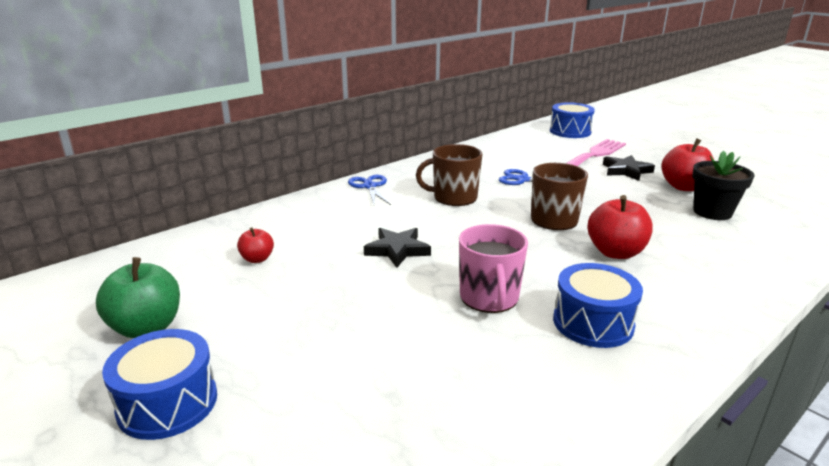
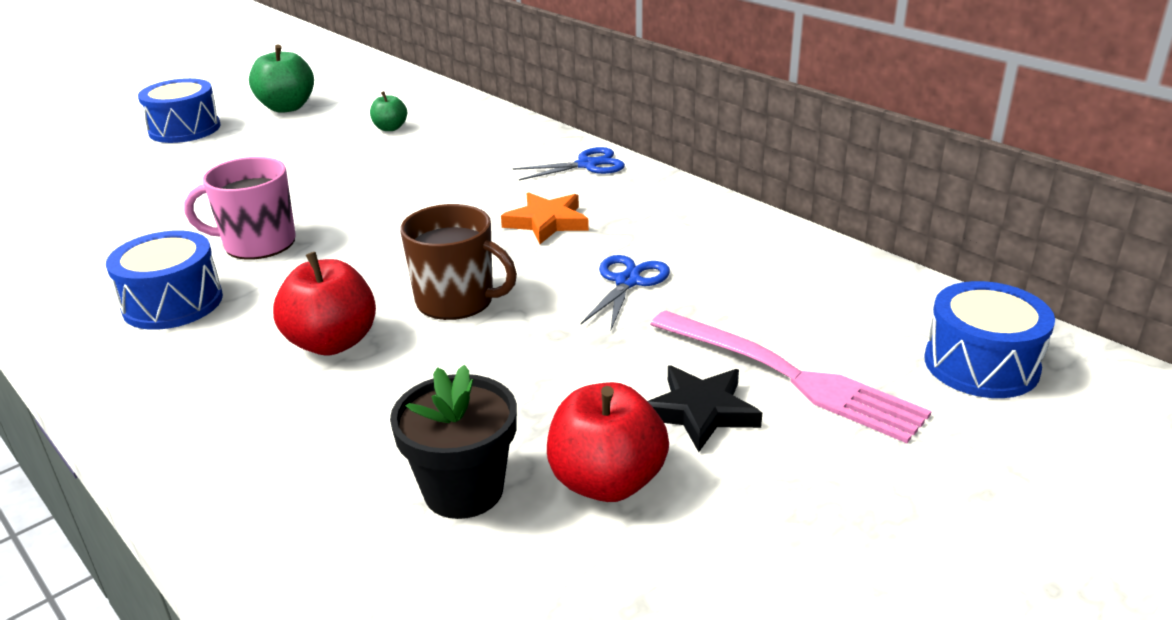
camera: 90 degrees right, 5 degrees up
red apple [237,227,274,263] -> green apple [370,91,407,131]
black star [364,228,431,268] -> none
brown mug [416,144,483,206] -> orange star [501,192,589,244]

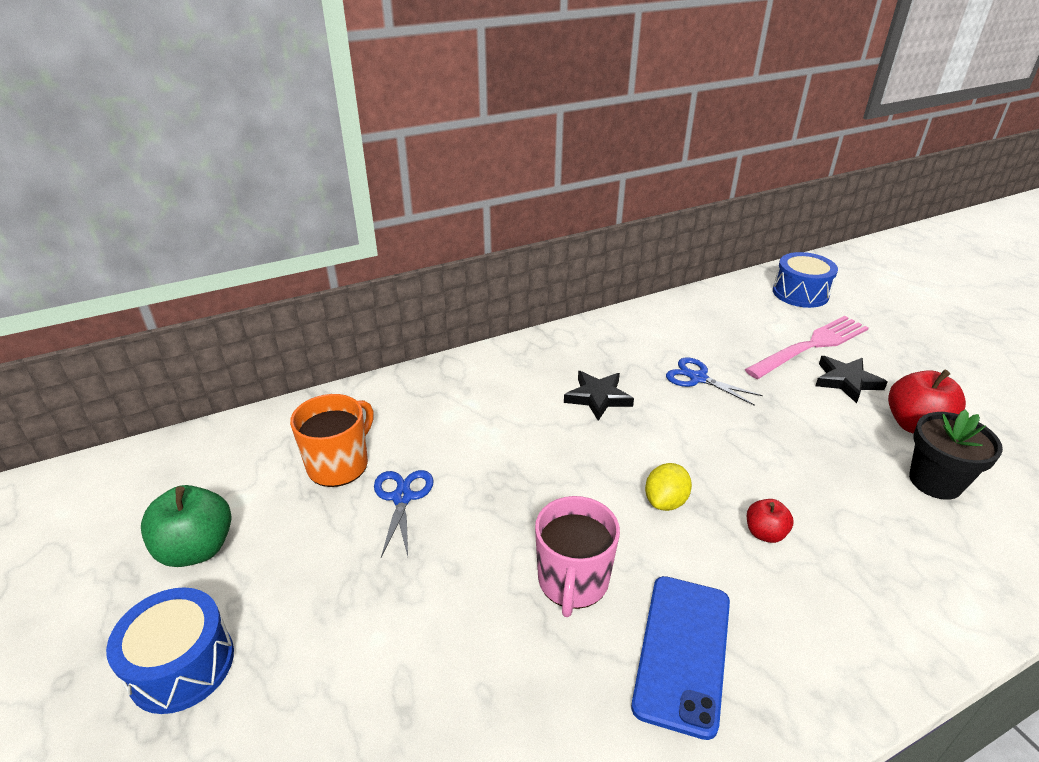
camera: 75 degrees left, 5 degrees up
blue drum [106,230,223,330] -> blue phone [631,576,730,740]
red apple [273,252,376,355] -> red apple [747,499,794,543], size x0.56
green apple [370,91,407,131] -> orange mug [290,394,374,487]
brown mug [400,204,517,320] -> none
orange star [501,192,589,244] -> black star [564,371,634,421]
blue scissors [512,147,625,180] -> blue scissors moved to [374,470,433,557]
none -> yellow lemon [645,463,692,511]

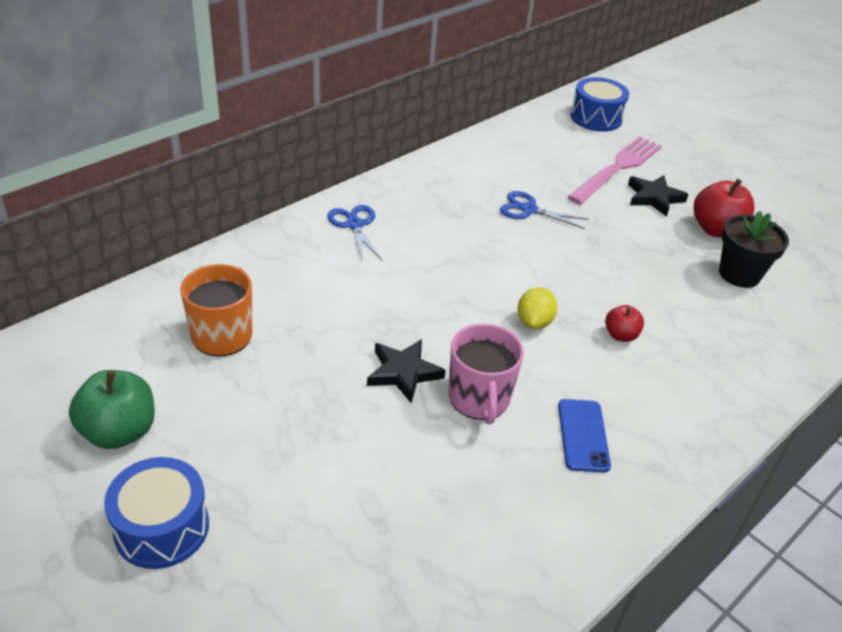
camera: 20 degrees left, 5 degrees up
blue scissors [374,470,433,557] -> blue scissors moved to [327,205,382,260]
black star [564,371,634,421] -> black star moved to [367,339,446,403]
blue phone [631,576,730,740] -> blue phone [558,399,611,472], size x0.66

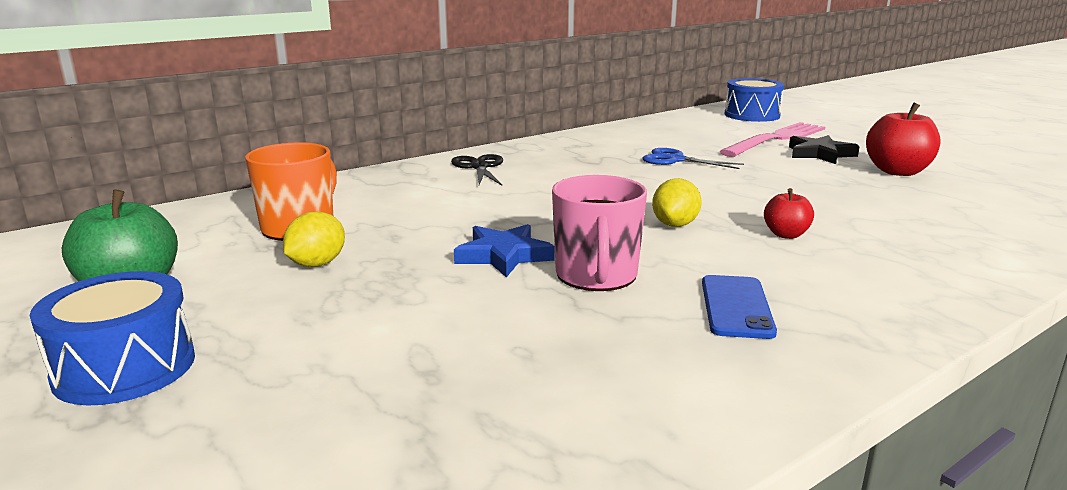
camera: 10 degrees right, 20 degrees down
blue scissors [327,205,382,260] -> black scissors [451,154,503,186]
black star [367,339,446,403] -> blue star [454,224,555,278]
black flower pot [719,211,789,288] -> none
none -> yellow lemon [283,212,345,267]

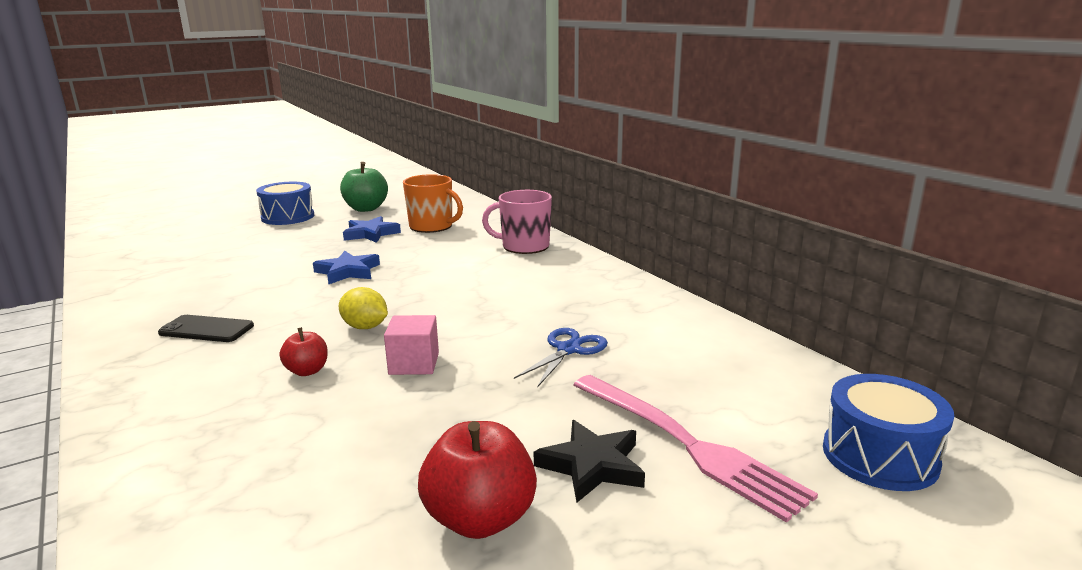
camera: 95 degrees right, 0 degrees up
yellow lemon [283,212,345,267] -> blue star [343,216,401,243]
black scissors [451,154,503,186] -> none
pink mug [552,175,647,291] -> pink mug moved to [482,190,552,254]
blue phone [702,275,777,339] -> black phone [158,315,254,342]
none -> pink cube [384,315,439,375]

